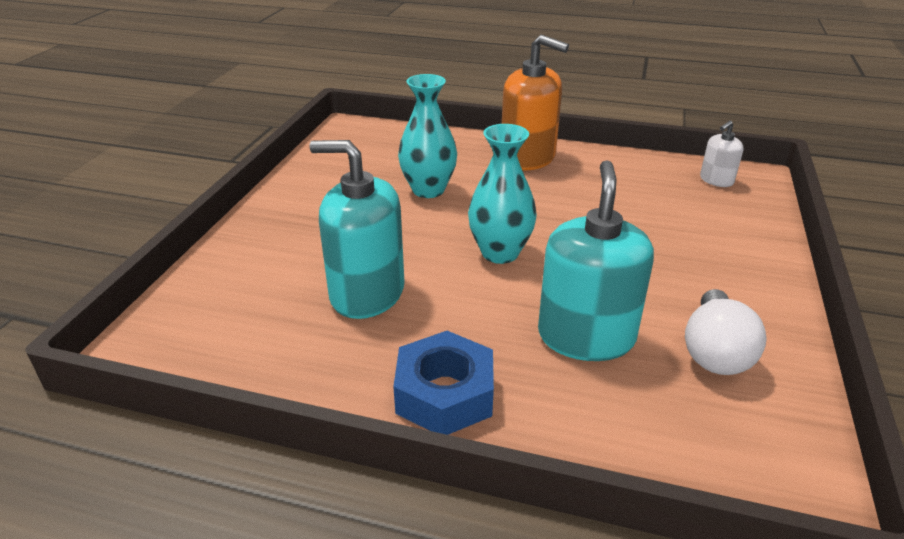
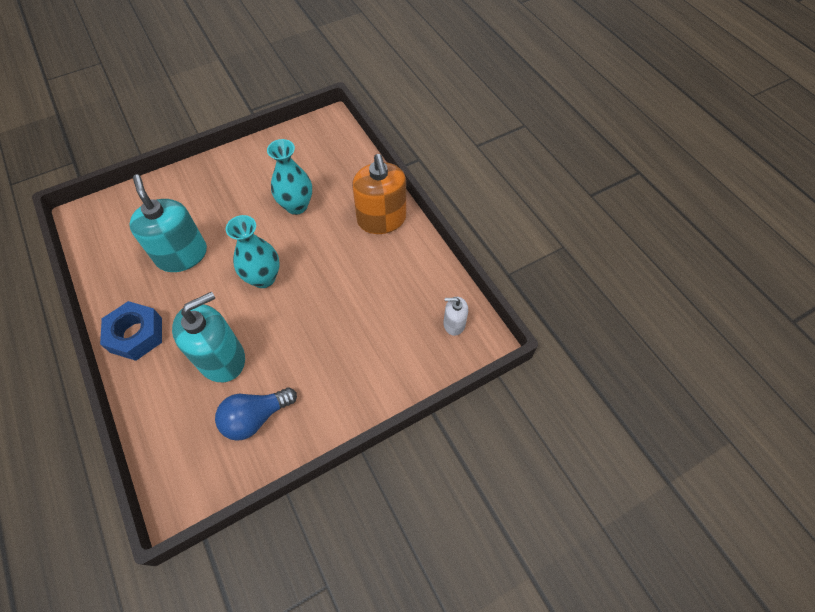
camera: 45 degrees right, 25 degrees up
white light bulb [685,289,767,375] -> blue light bulb [215,387,297,441]

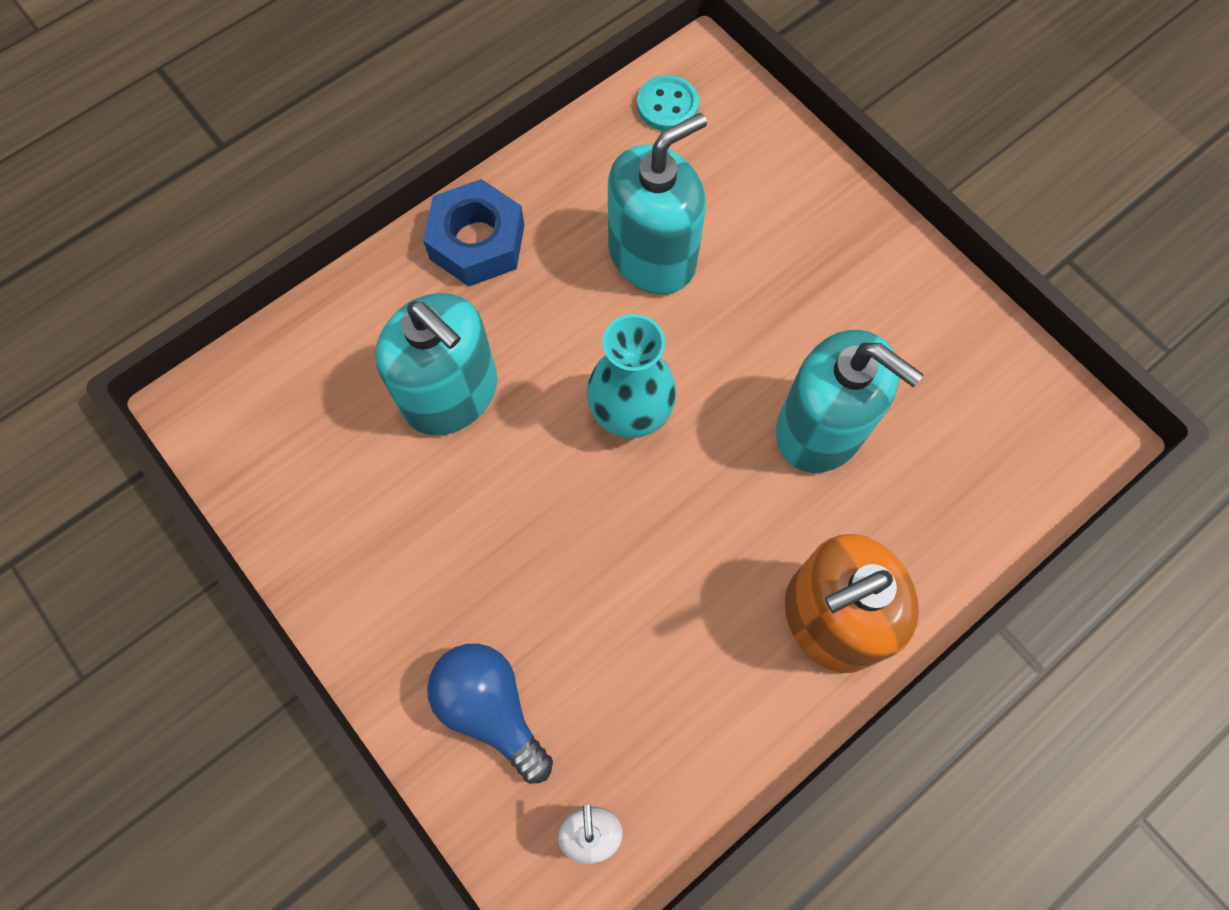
camera: 80 degrees right, 10 degrees up
blue light bulb [215,387,297,441] -> blue light bulb moved to [427,644,553,784]
turquoise vase [267,139,312,215] -> turquoise soap dispenser [776,330,923,473]
none -> turquoise button [637,75,699,131]

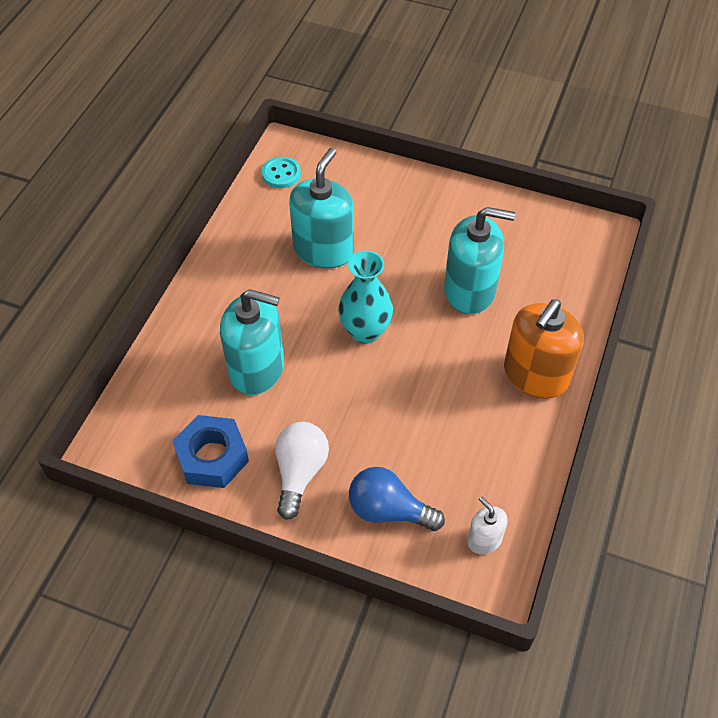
camera: 30 degrees left, 15 degrees down
blue nut [423,179,524,287] -> blue nut moved to [172,415,249,488]
none -> white light bulb [275,422,329,520]

